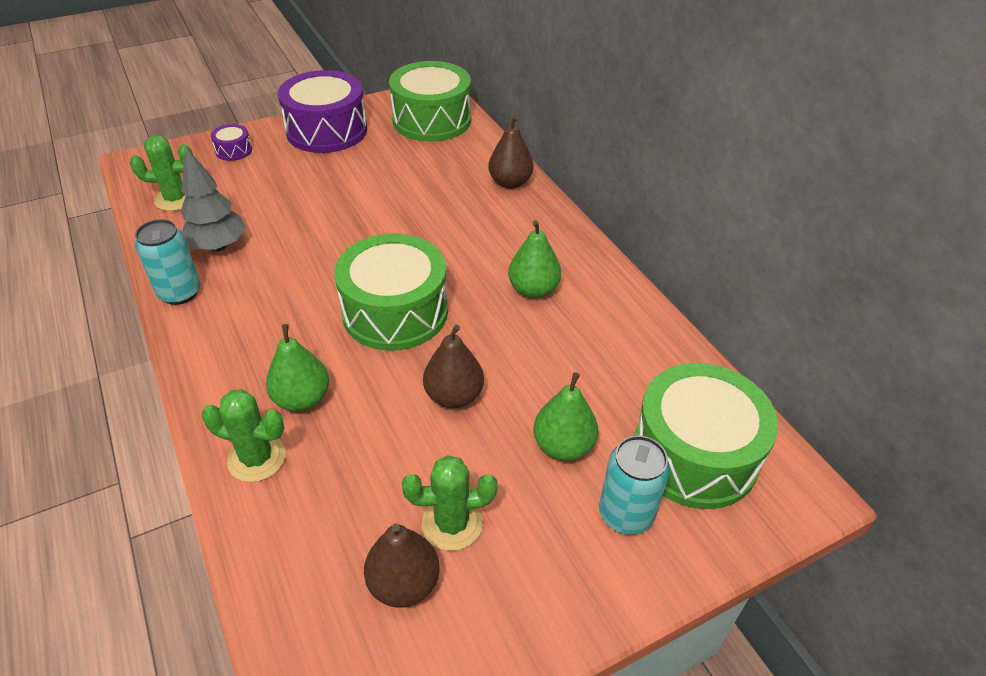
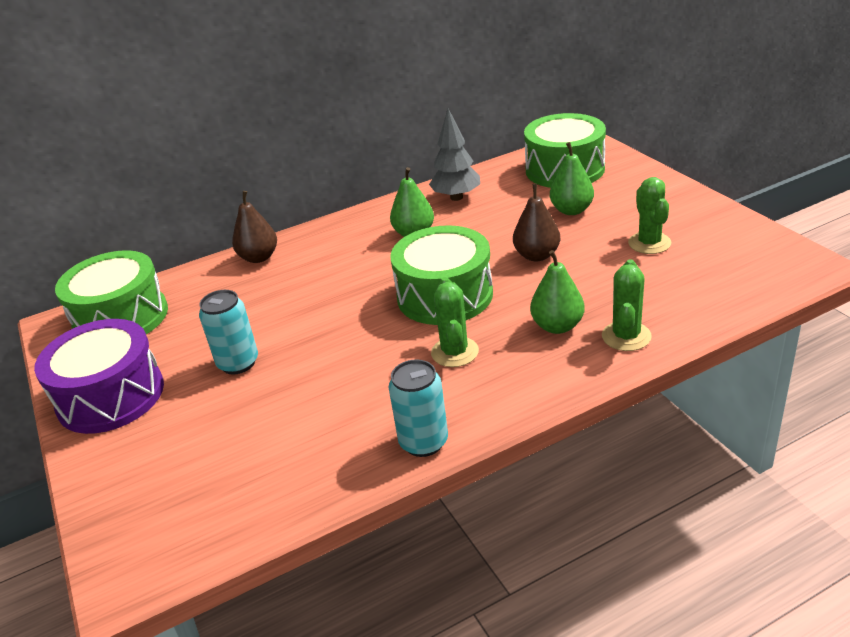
camera: 85 degrees left, 10 degrees down
green cactus [130,135,193,211] -> green cactus moved to [431,277,479,367]
grey tree [181,147,246,252] -> grey tree moved to [429,109,480,201]
purple drum [211,124,252,161] -> none
brown pear [364,523,440,608] -> none
turquoise can [599,435,670,534] -> turquoise can moved to [199,290,258,374]

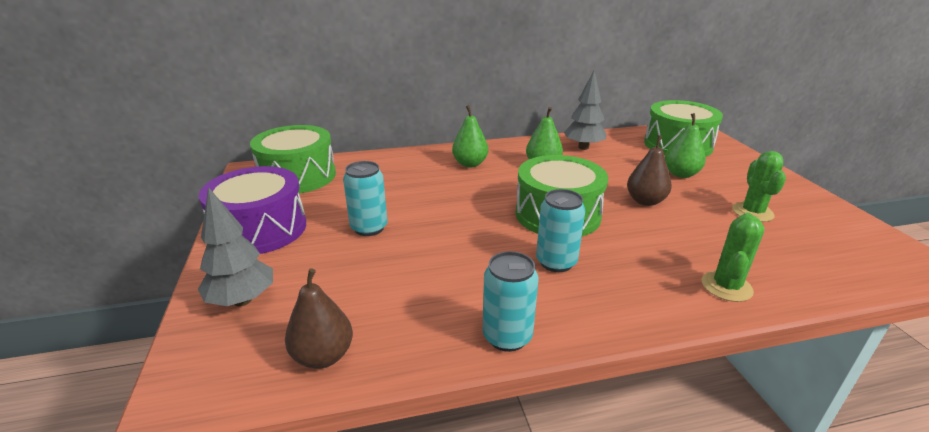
camera: 10 degrees right, 5 degrees down
brown pear [232,191,277,263] -> brown pear moved to [285,268,353,369]
green cactus [431,277,479,367] -> turquoise can [536,189,585,272]
green pear [530,250,585,334] -> green pear moved to [452,105,488,167]
none -> grey tree [198,187,273,306]

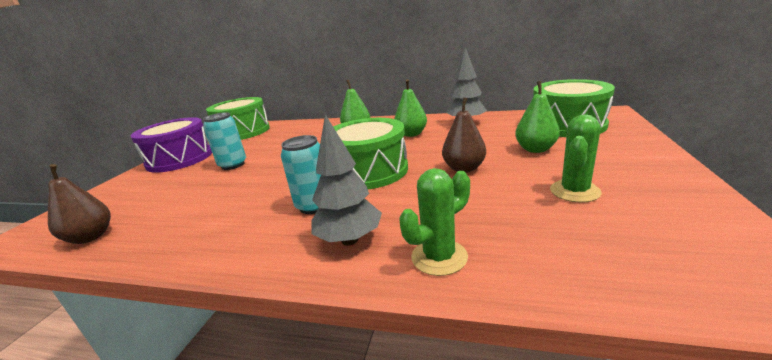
camera: 30 degrees right, 5 degrees down
grey tree [198,187,273,306] -> grey tree moved to [311,114,382,246]
turquoise can [483,251,539,352] -> none

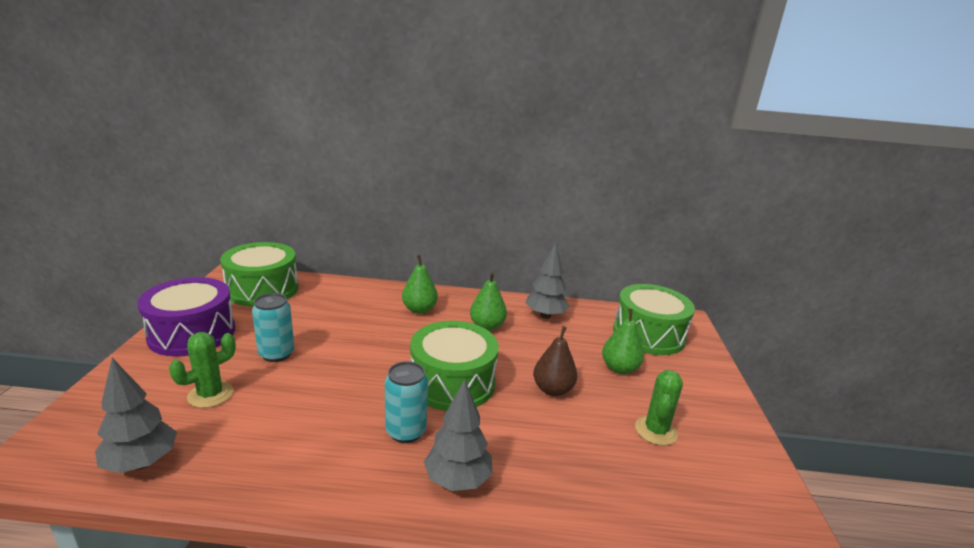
camera: 15 degrees left, 0 degrees up
brown pear [48,164,111,244] -> grey tree [95,358,177,473]
green cactus [399,168,470,276] -> green cactus moved to [169,332,236,408]

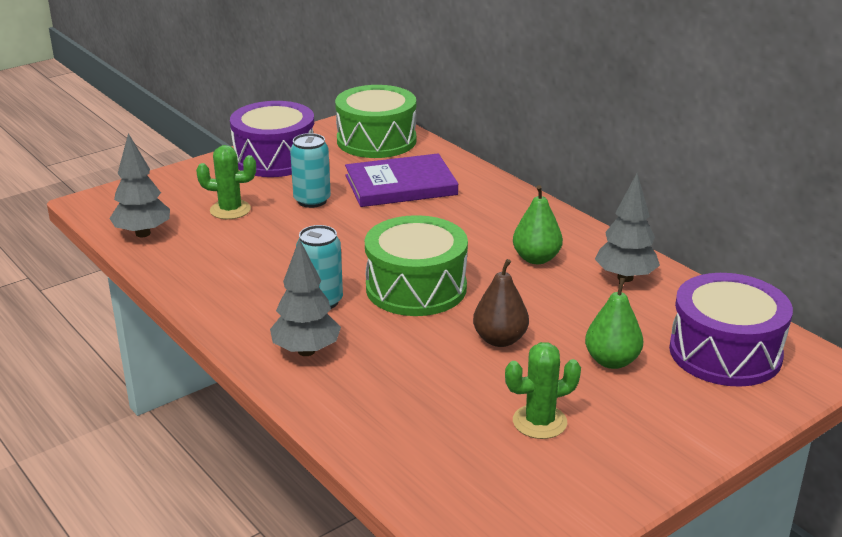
camera: 50 degrees right, 5 degrees up
green pear [402,255,438,314] -> none
green drum [613,284,695,355] -> purple drum [669,273,793,387]
none -> purple book [345,153,458,207]

